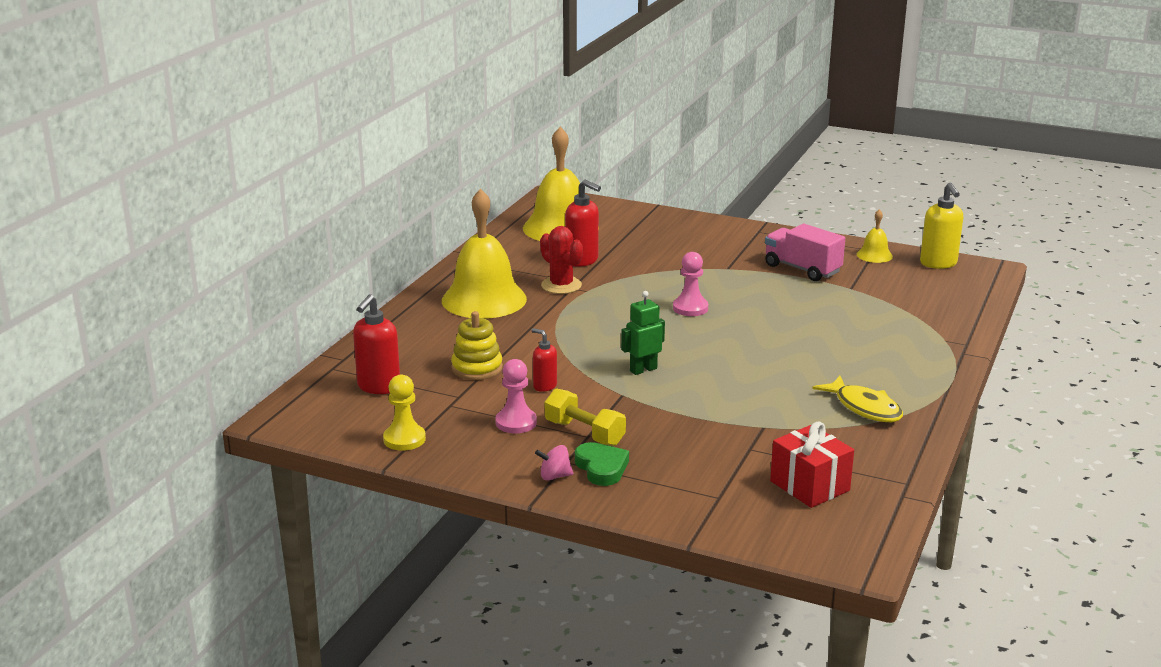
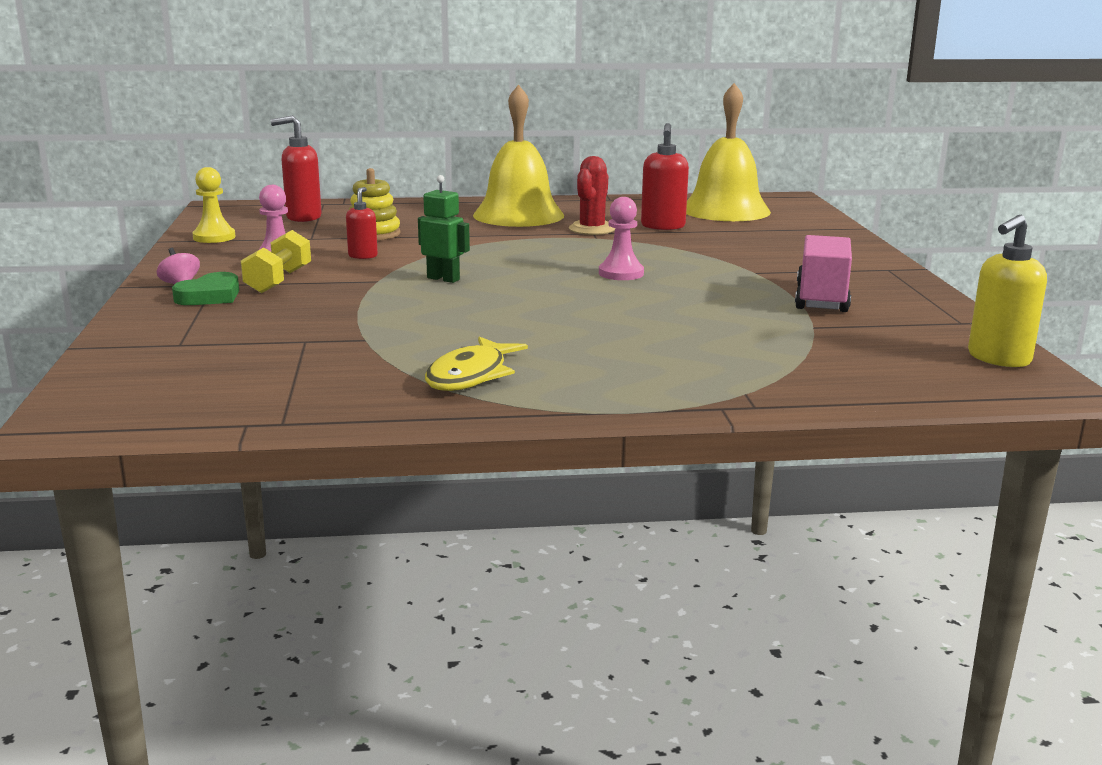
camera: 60 degrees right, 5 degrees down
red gift [770,422,854,508] -> none
yellow bell [857,209,893,263] -> none

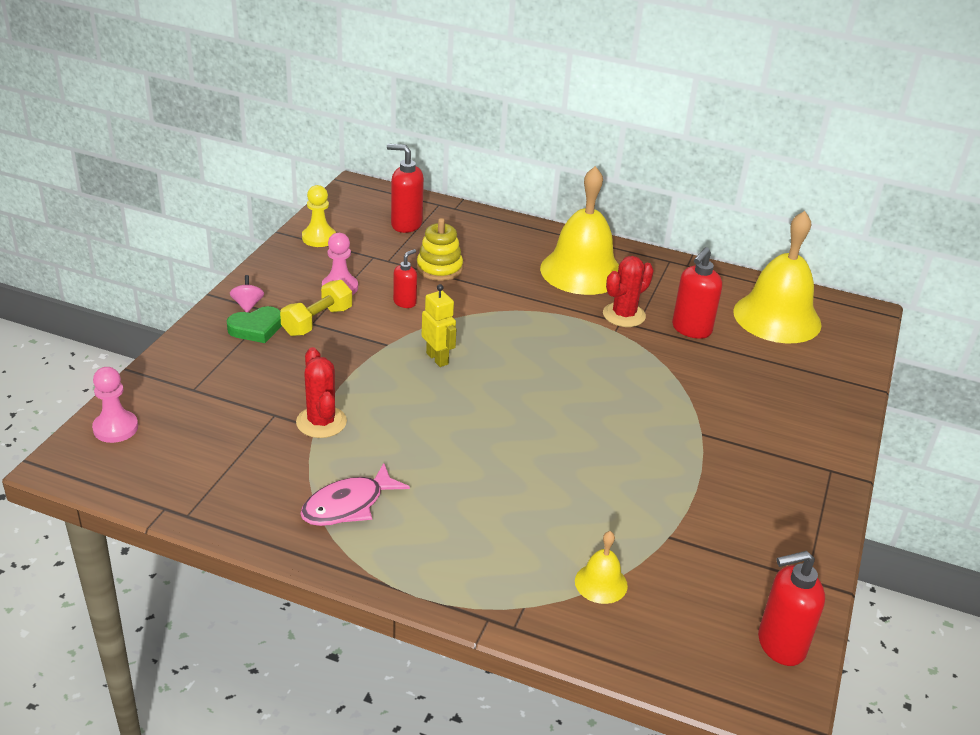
camera: 25 degrees right, 15 degrees up
green robot [418,175,470,283] -> yellow robot [422,284,456,367]
yellow fish [425,337,528,391] -> pink fish [300,463,410,526]
pink pawn [599,197,644,280] -> pink pawn moved to [92,367,138,443]
pink truck [795,235,852,312] -> none
yellow soap dispenser [968,215,1047,367] -> red soap dispenser [758,551,825,666]
none -> red cactus [296,347,347,438]
none -> yellow bell [575,531,628,604]

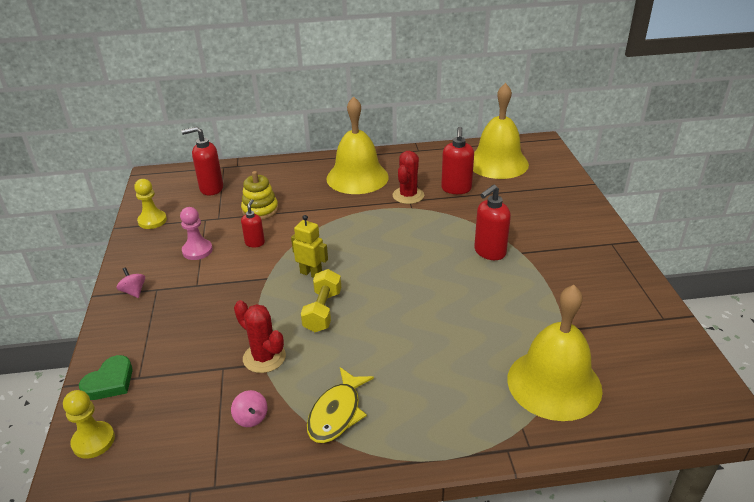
camera: 25 degrees left, 0 degrees up
pink pawn [92,367,138,443] -> yellow pawn [63,390,115,459]
green heart [227,306,282,343] -> green heart moved to [79,355,133,400]
yellow dumbbell [280,280,352,336] -> yellow dumbbell moved to [301,269,341,332]
pink fish [300,463,410,526] -> yellow fish [307,367,374,443]
yellow bell [575,531,628,604] -> yellow bell [507,285,603,421], size x2.23
red soap dispenser [758,551,825,666] -> red soap dispenser moved to [474,184,511,260]
none -> pink spinning top [231,390,268,427]

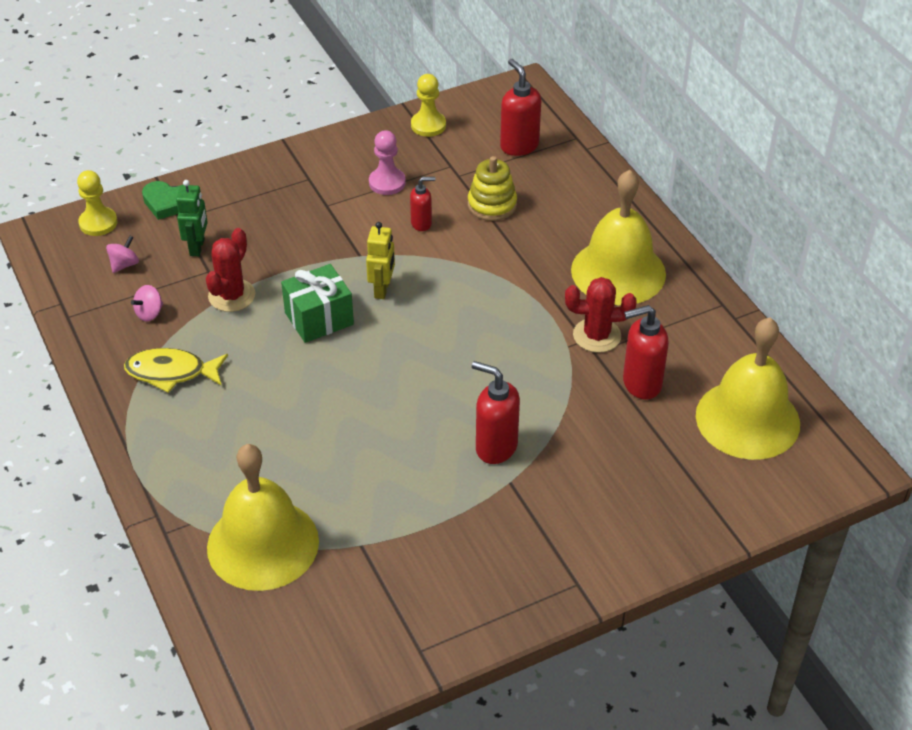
camera: 70 degrees right, 10 degrees up
pink spinning top [117,267,145,298] -> pink spinning top moved to [106,236,139,273]
yellow dumbbell [301,269,341,332] -> green gift [281,264,354,343]
none -> green robot [176,180,208,256]

